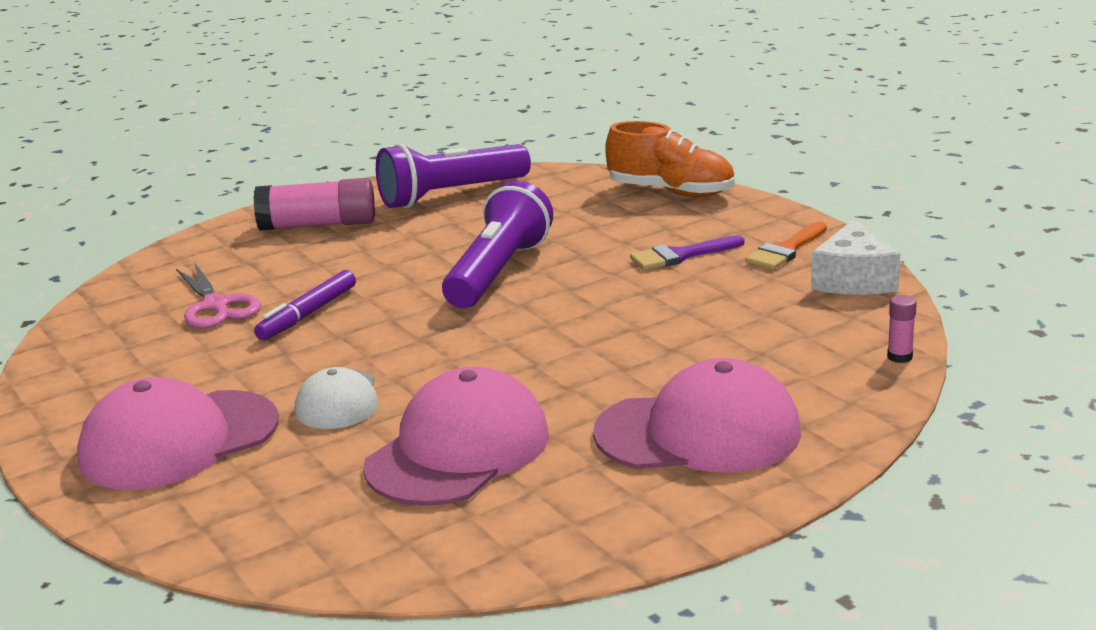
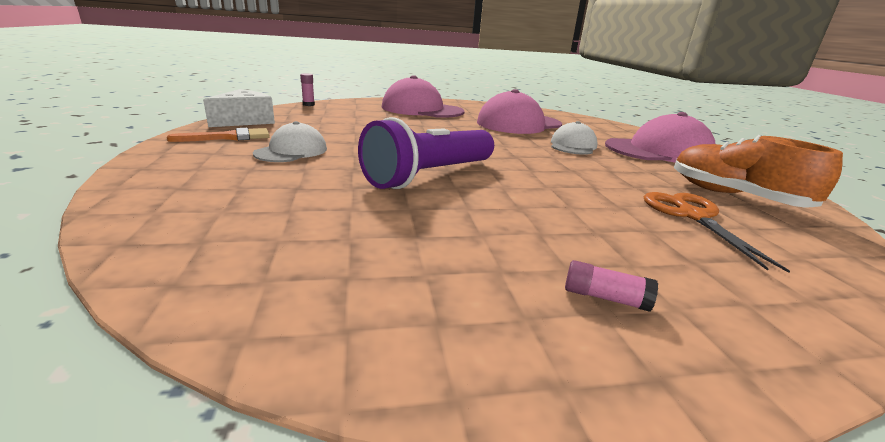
camera: 160 degrees left, 0 degrees up
pink scissors [176,262,261,328] -> orange scissors [644,192,790,273]
pink glue stick [254,178,375,230] -> pink glue stick [565,260,658,312], size x0.44
purple marker [254,270,356,340] -> none
purple flashlight [376,143,531,208] -> none
orange shoe [605,121,734,197] -> orange shoe moved to [674,135,843,208]
purple brush [630,235,745,270] -> white cap [253,121,327,162]

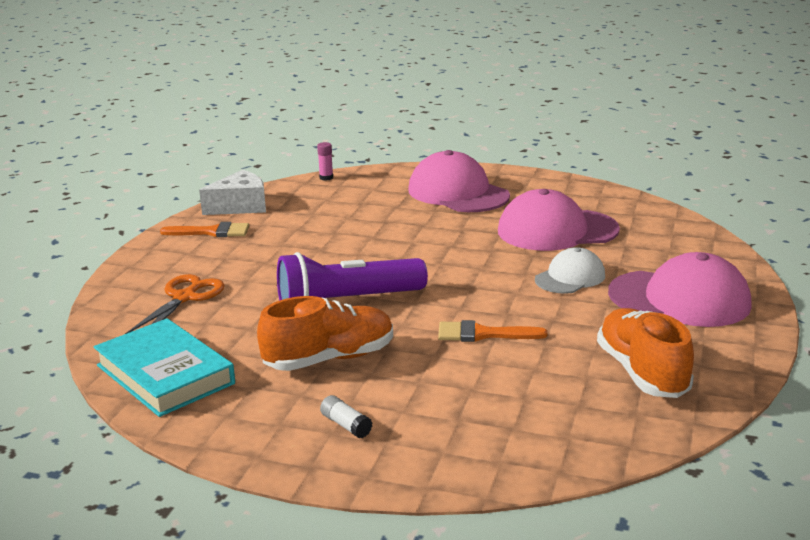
camera: 30 degrees right, 0 degrees up
white cap [253,121,327,162] -> none
pink glue stick [565,260,658,312] -> white glue stick [320,395,373,438]
orange scissors [644,192,790,273] -> orange scissors moved to [125,274,225,334]
none -> turquoise book [94,318,235,417]
none -> orange shoe [257,296,393,371]
none -> orange brush [438,320,547,342]

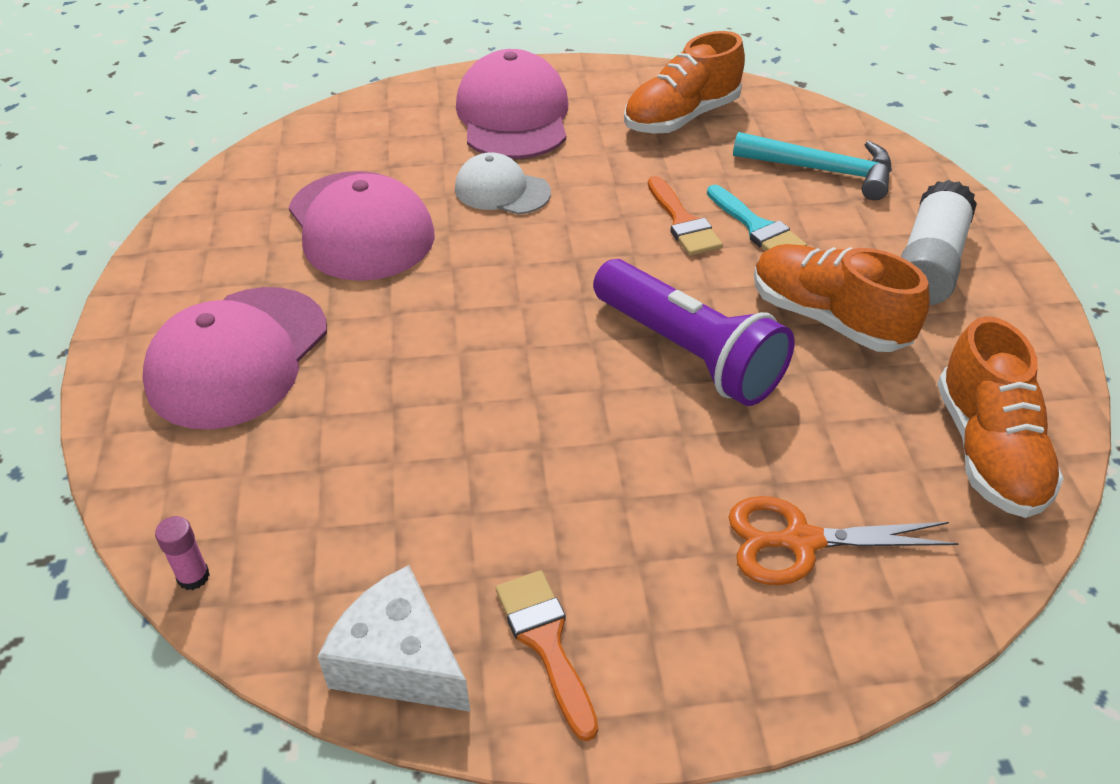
camera: 115 degrees left, 20 degrees up
turquoise book [94,318,235,417] -> orange shoe [937,316,1064,518]
white glue stick [320,395,373,438] -> white glue stick [901,180,977,305], size x2.28
none -> turquoise brush [707,185,807,251]
none -> turquoise hammer [733,132,892,200]

